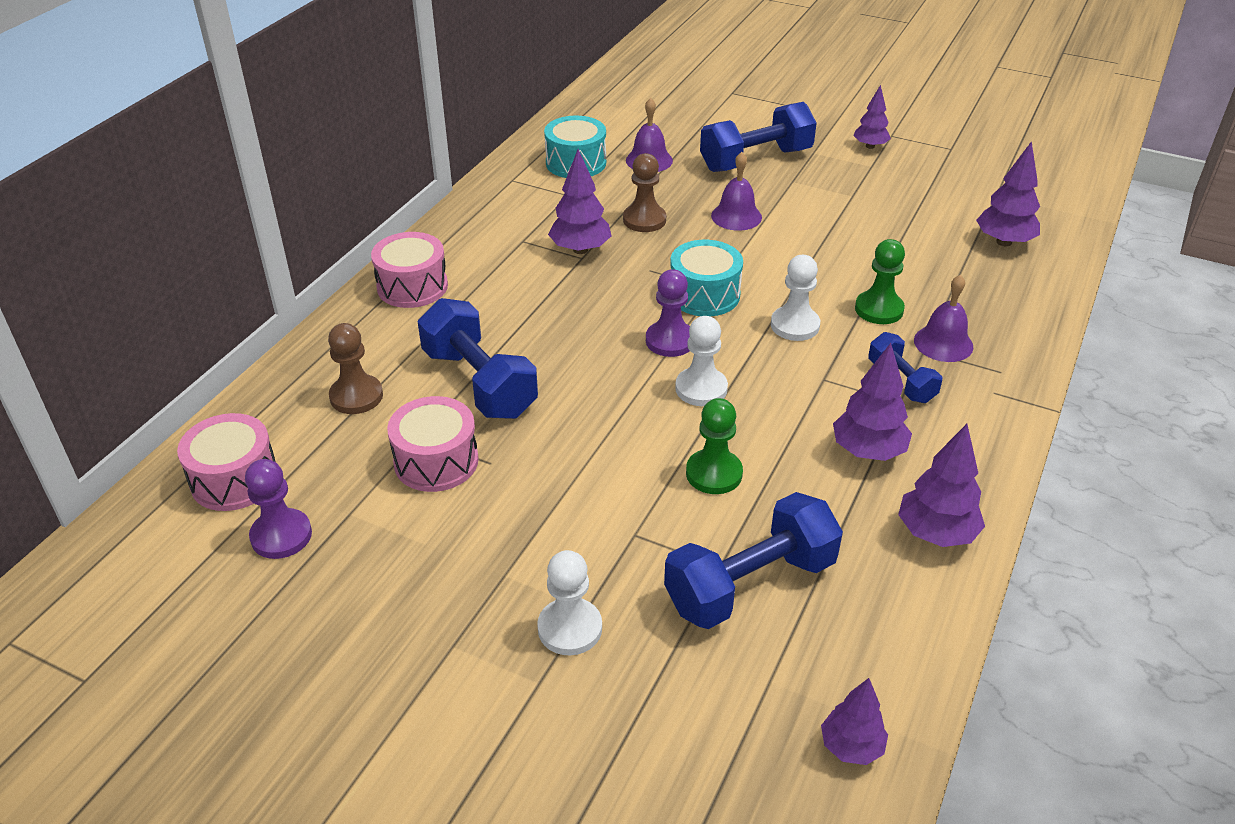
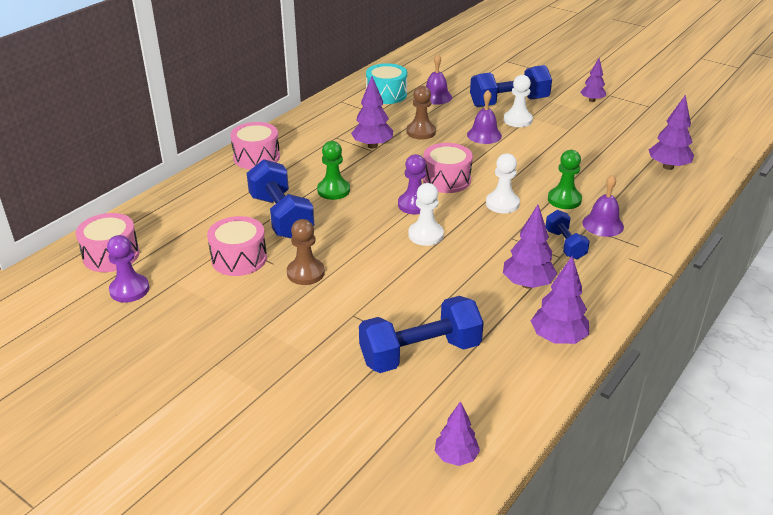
camera: 10 degrees right, 5 degrees down
brown pawn [328,323,383,414] -> brown pawn moved to [287,219,325,285]
white pawn [537,550,602,655] -> white pawn moved to [504,75,533,127]
turquoise drum [670,240,743,317] -> pink drum [423,143,473,193]
green pawn [686,398,743,494] -> green pawn moved to [317,141,350,200]

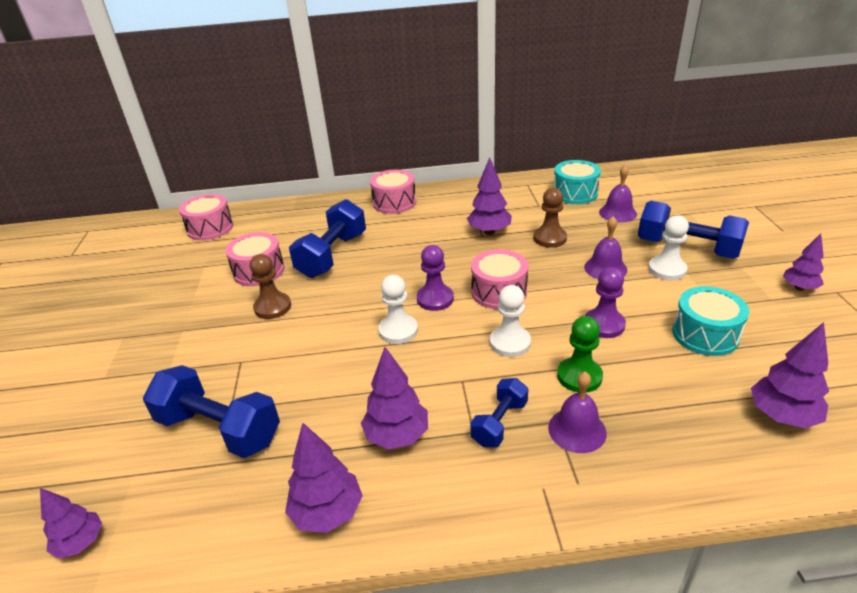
camera: 50 degrees right, 0 degrees up
purple pawn [107,235,149,302] -> purple pawn moved to [585,267,626,338]
green pawn [317,141,350,200] -> none
none -> turquoise drum [672,286,749,356]

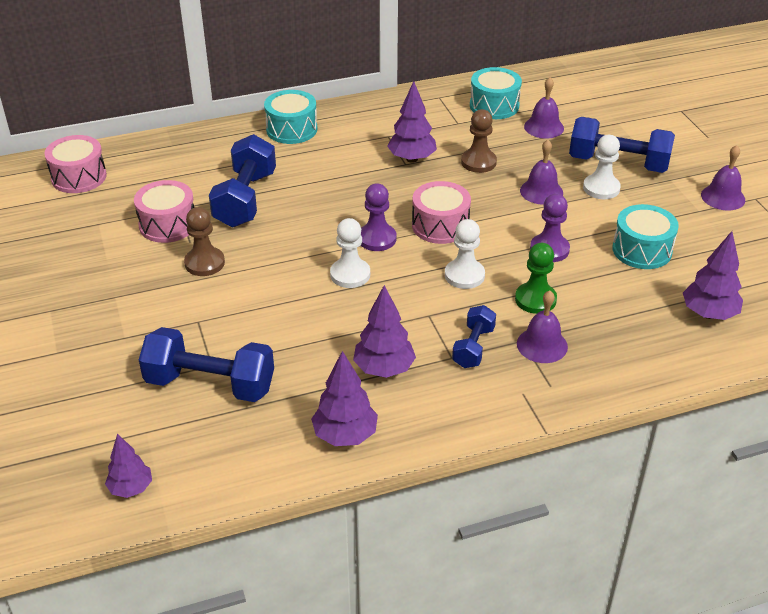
camera: 15 degrees left, 5 degrees up
pink drum [370,170,416,214] -> turquoise drum [264,90,317,144]
purple tree [783,233,824,291] -> purple bell [701,145,745,210]

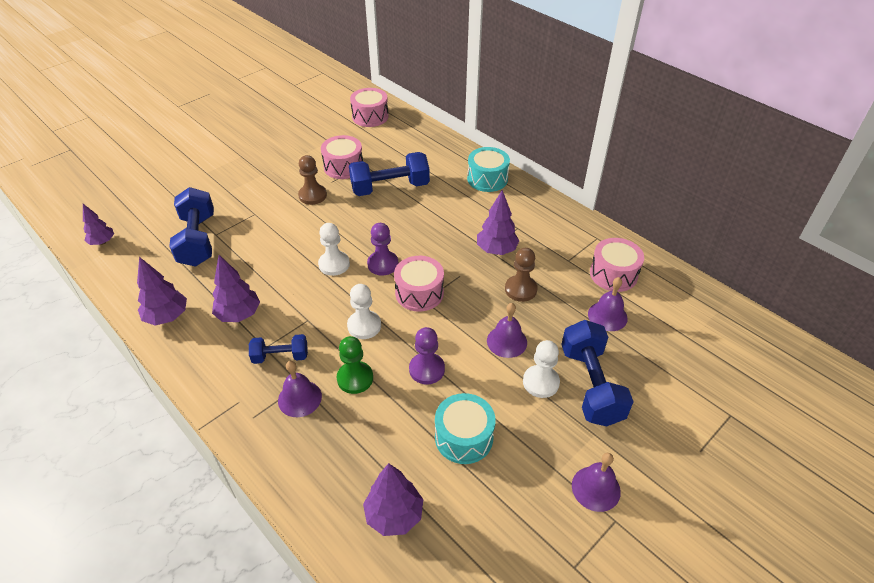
camera: 65 degrees right, 5 degrees up
turquoise drum [470,67,522,119] -> pink drum [590,238,644,292]

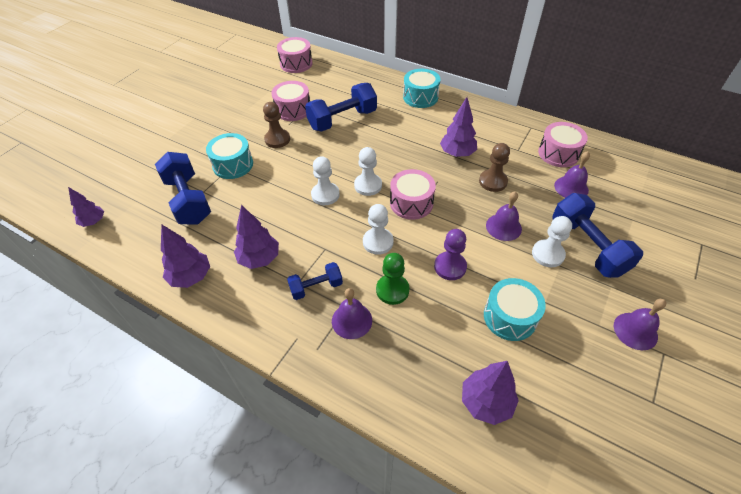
camera: 15 degrees left, 5 degrees up
purple pawn [367,223,398,275] -> white pawn [354,147,382,196]
none -> turquoise drum [206,133,253,179]

